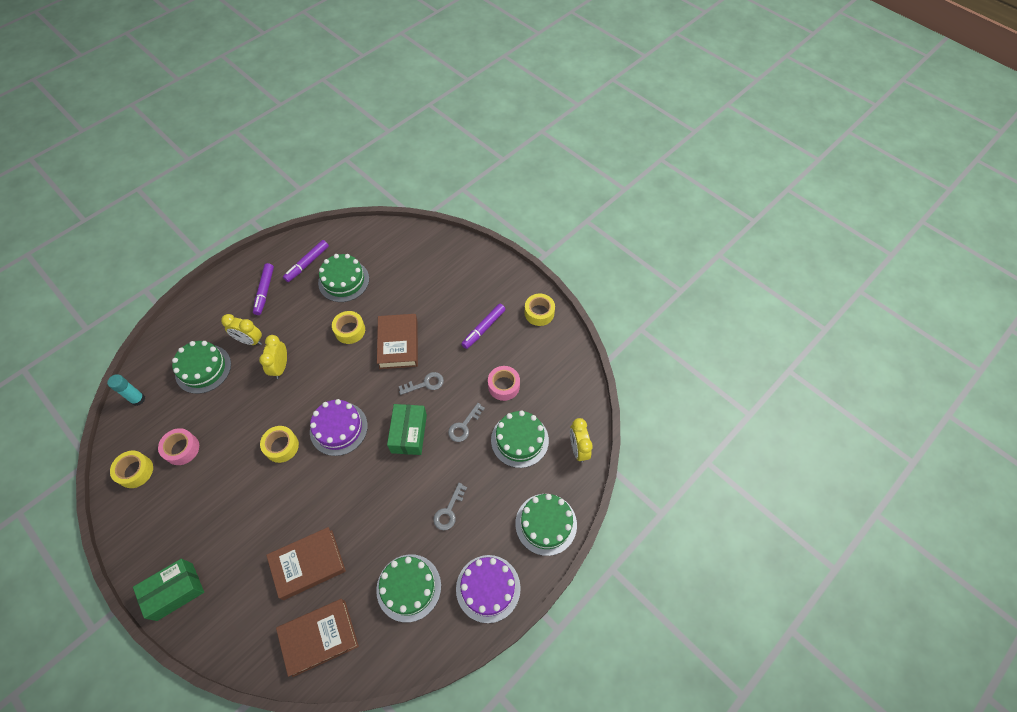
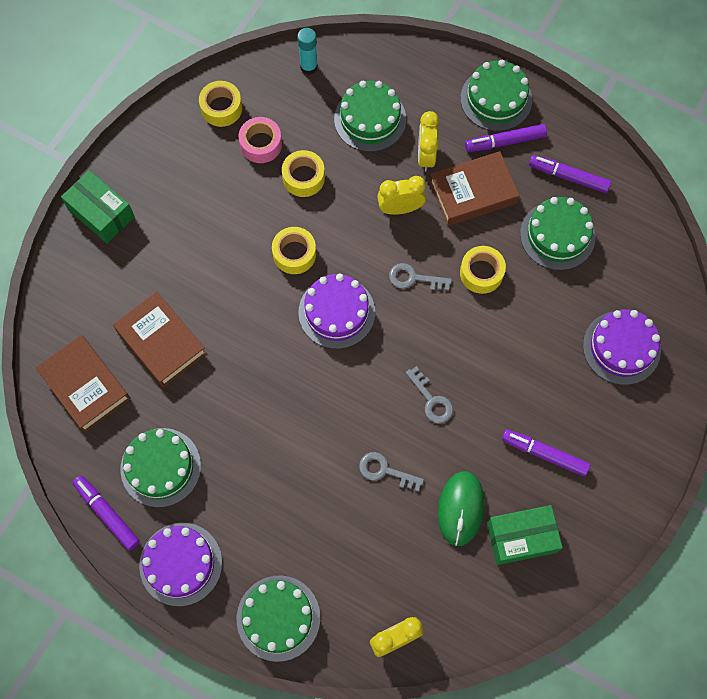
camera: 75 degrees right, 10 degrees up
brown book [377,314,418,369] -> brown book moved to [429,151,520,226]
green box [387,404,427,455] -> green box moved to [487,505,563,565]
grey key [433,483,467,530] -> grey key moved to [389,263,452,291]
pink tape [488,366,520,401] -> green mouse [438,471,485,546]
green cake [491,411,549,468] -> green cake moved to [460,60,532,131]
yellow tape [525,293,555,326] -> yellow tape moved to [282,150,325,197]
none -> purple marker [72,475,140,551]
none -> purple cake [583,309,661,385]

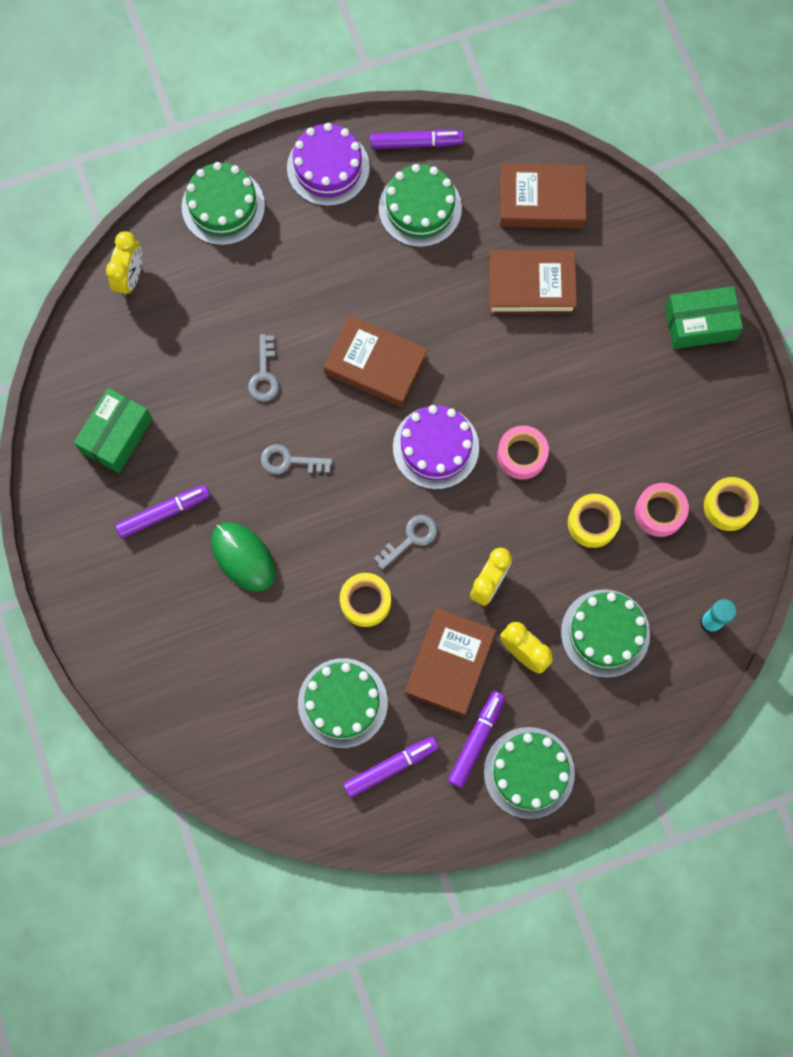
camera: 130 degrees right, 5 degrees up
yellow tape [272,227,316,274] -> pink tape [497,426,549,480]
grey key [359,452,424,492] -> grey key turned 120 degrees clockwise [248,334,279,401]
green mouse [438,471,485,546] -> green mouse moved to [211,522,275,592]
purple cake [583,309,661,385] -> none
none -> brown book [324,315,428,407]

